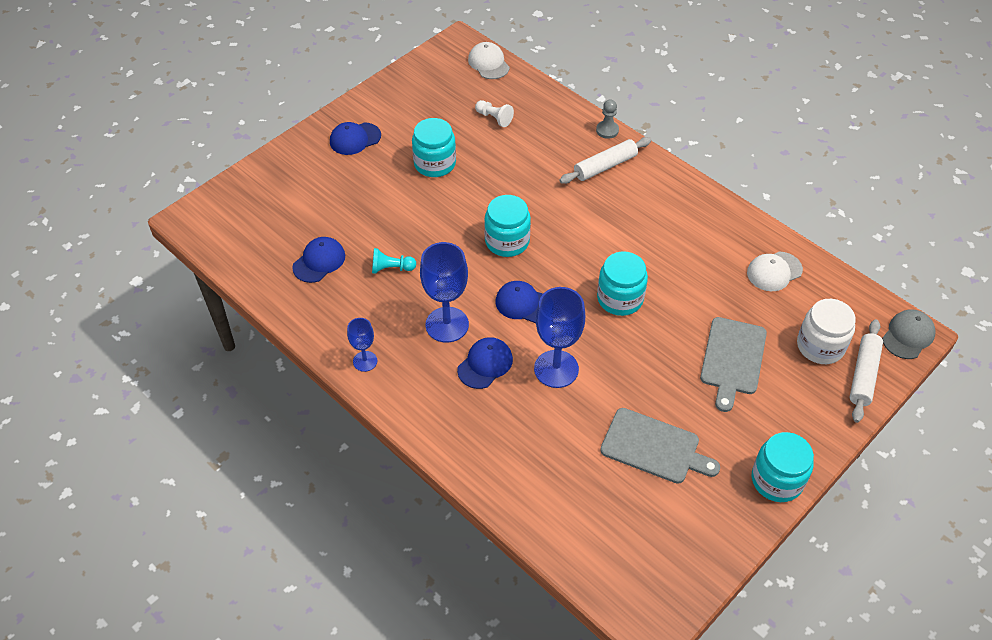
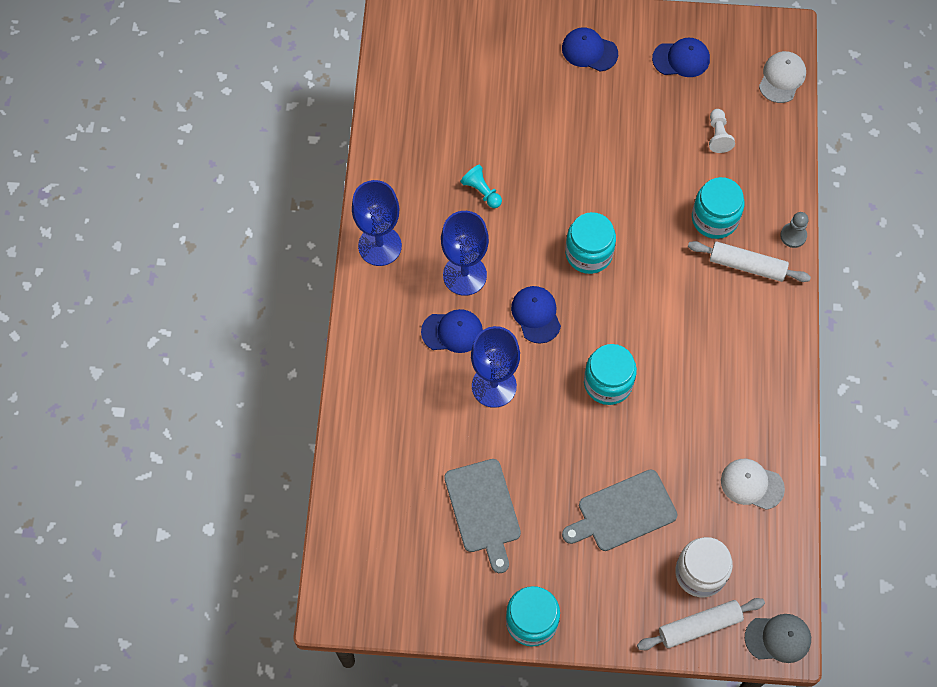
camera: 50 degrees right, 15 degrees up
blue cap [292,237,345,283] -> blue cap moved to [652,38,710,77]
blue goblet [347,318,377,372] -> blue goblet [352,180,402,266], size x1.82
turquoise jar [412,118,456,177] -> turquoise jar moved to [692,177,744,239]

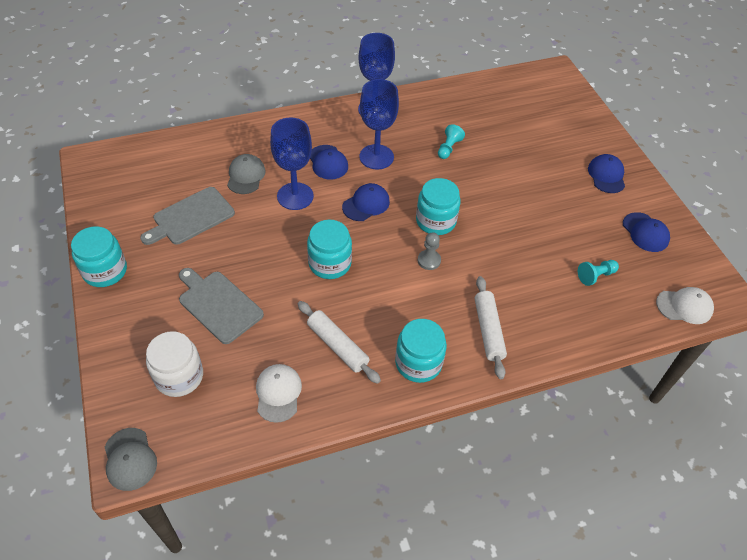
camera: 65 degrees right, 15 degrees down
white rolling pin [637,598,765,650] -> white rolling pin moved to [298,301,381,384]
turquoise jar [692,177,744,239] -> turquoise jar moved to [395,319,447,383]
white pawn [709,109,735,153] -> turquoise pawn [578,260,619,286]
grey pawn [780,212,809,248] -> grey pawn moved to [418,232,441,270]
none -> grey cap [227,154,266,194]

